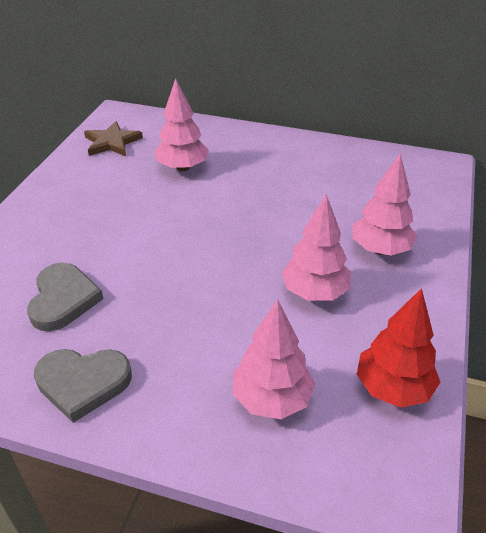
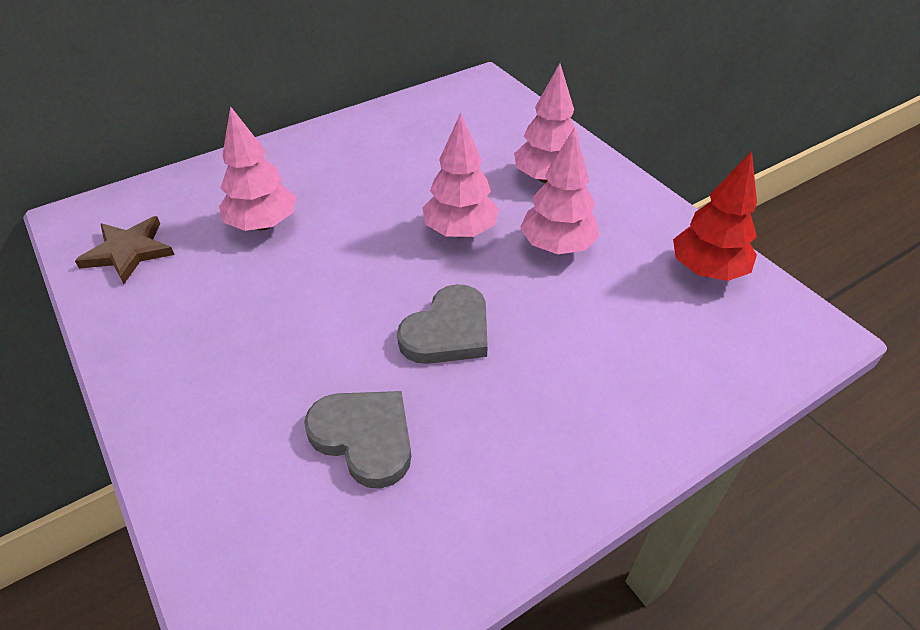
camera: 50 degrees left, 5 degrees up
grey heart [34,349,132,423] -> grey heart moved to [397,284,488,364]
pink tree [233,299,315,419] -> pink tree moved to [422,113,499,237]

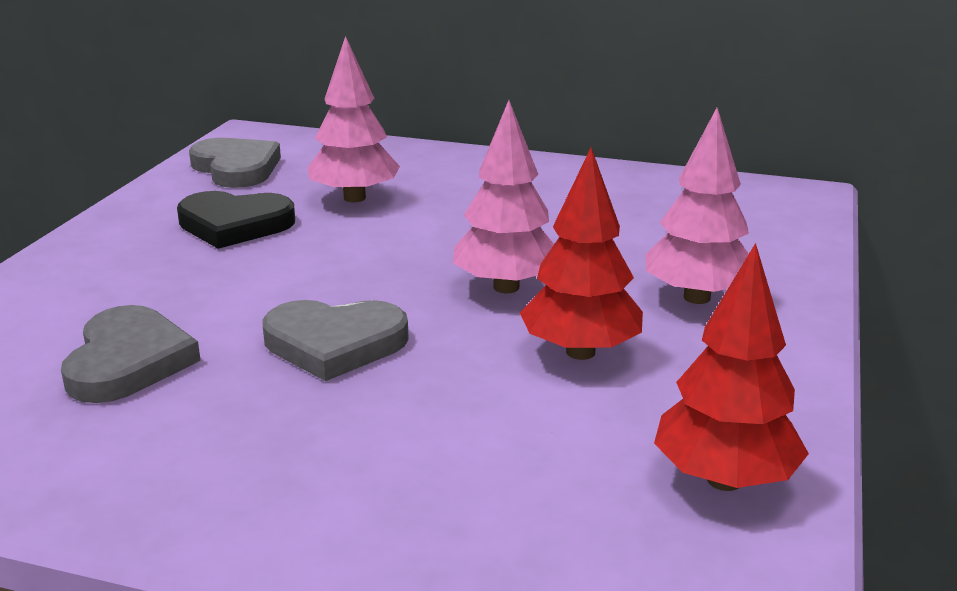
camera: 50 degrees right, 20 degrees down
brown star [75,216,174,284] -> grey heart [189,138,281,188]
pink tree [520,128,600,254] -> red tree [520,148,643,360]
none -> black heart [177,191,295,249]

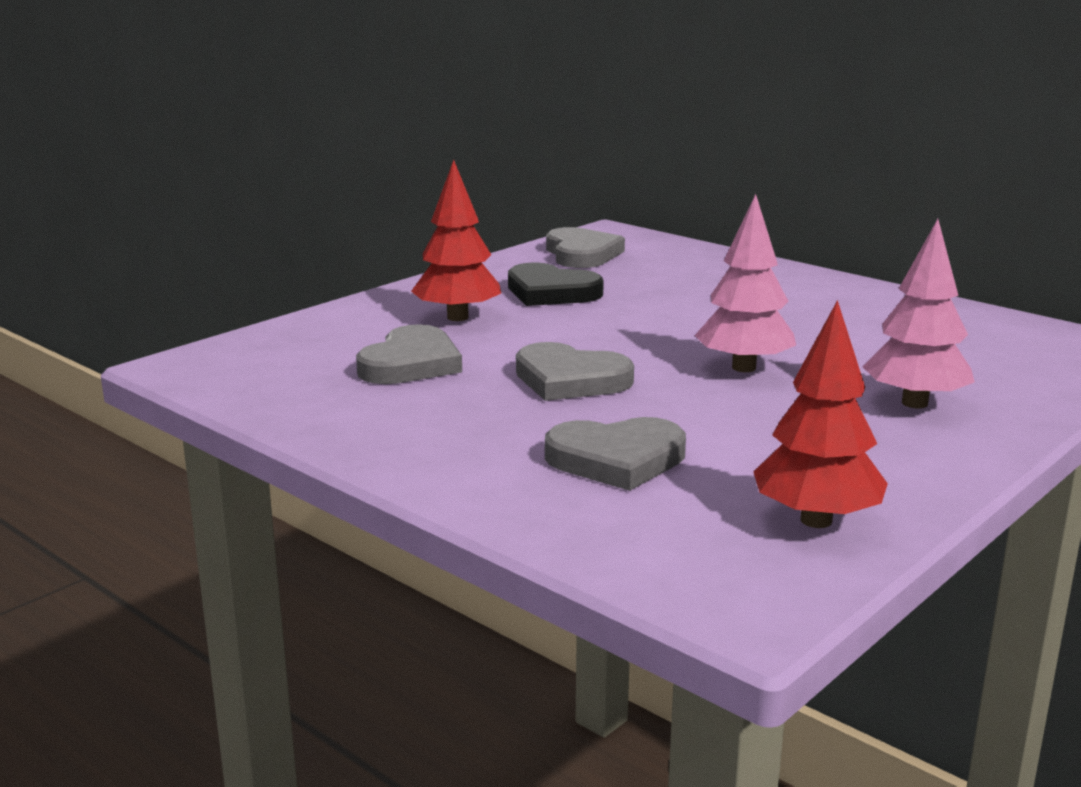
camera: 25 degrees right, 5 degrees down
pink tree [307,36,400,202] -> none
red tree [520,148,643,360] -> red tree moved to [411,160,501,321]
none -> grey heart [545,417,686,491]

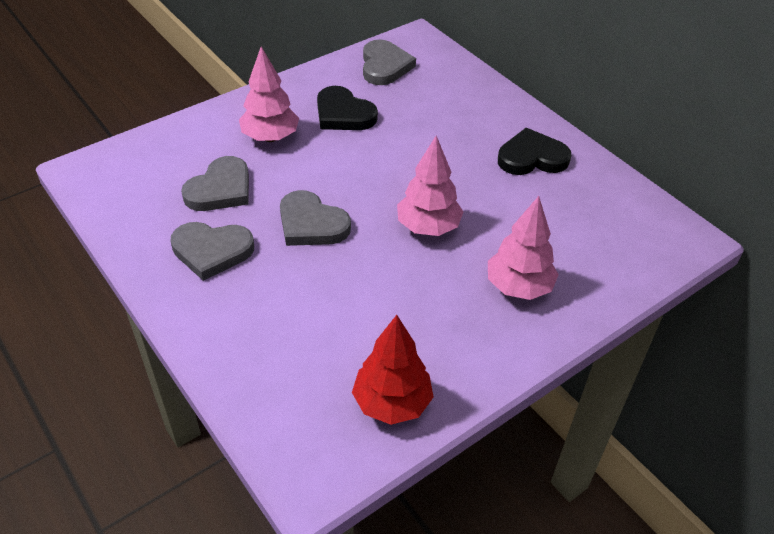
camera: 10 degrees right, 25 degrees up
red tree [411,160,501,321] -> pink tree [239,46,299,142]
grey heart [545,417,686,491] -> grey heart moved to [170,222,254,281]
none -> black heart [498,128,572,175]

